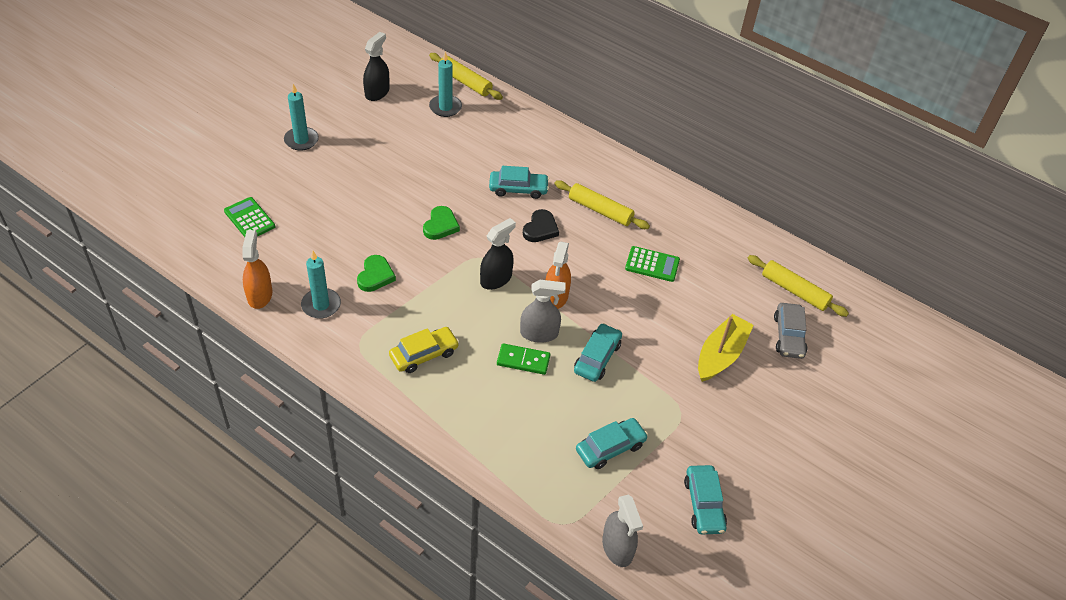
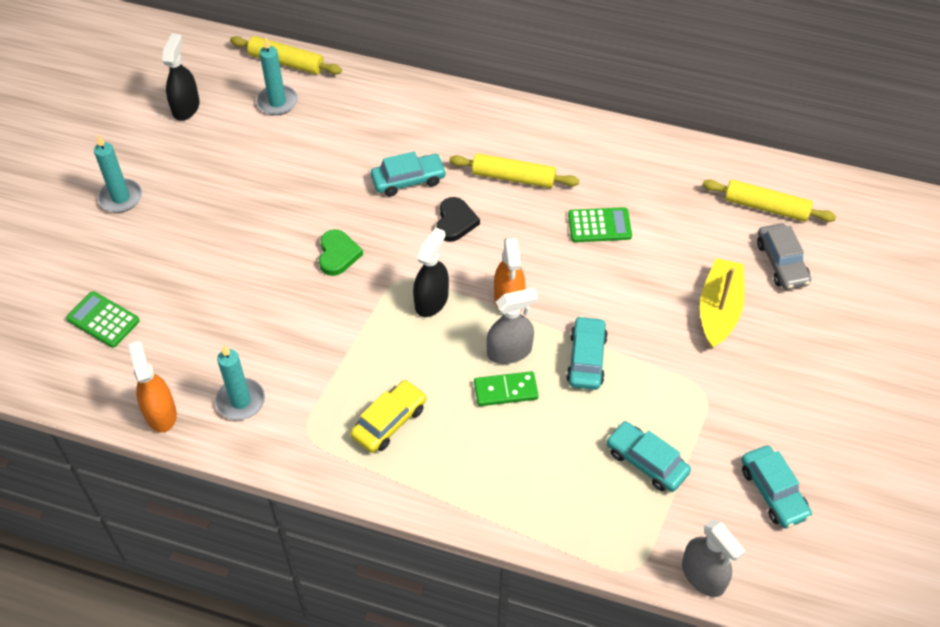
camera: 15 degrees left, 5 degrees up
green heart [357,255,396,292] -> none
turquoise car [576,418,648,469] -> turquoise car turned 90 degrees counterclockwise [606,421,691,492]

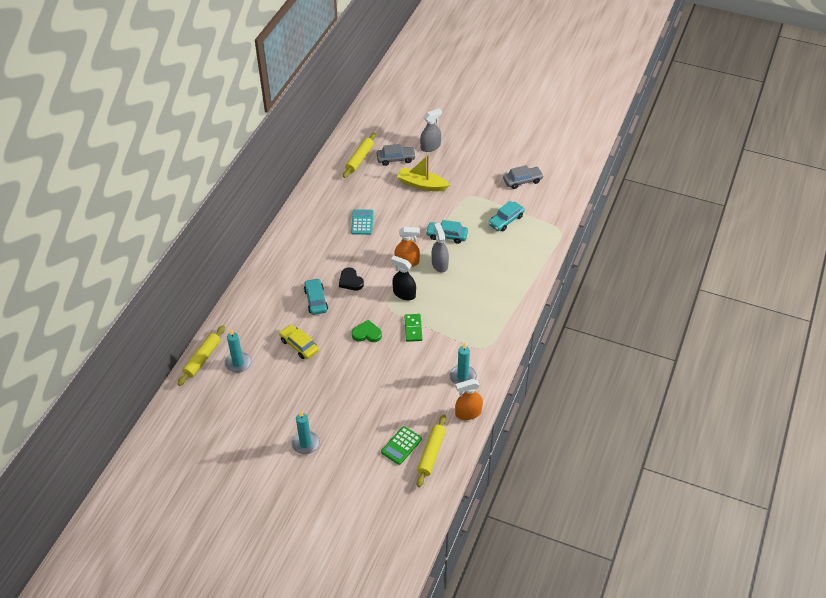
camera: 85 degrees left, 5 degrees down
black spray bottle [162,33,200,121] -> none
yellow car [350,380,426,453] -> yellow car moved to [279,324,319,359]
black heart [437,197,480,242] -> black heart turned 135 degrees counterclockwise [339,267,364,291]
yellow rolling pin [449,153,580,188] -> yellow rolling pin moved to [417,414,446,487]
green domino [474,371,538,406] -> green domino moved to [404,314,422,342]
green calculator [568,207,632,242] -> turquoise calculator [351,209,373,235]
grey spray bottle [682,519,746,597] -> grey spray bottle moved to [420,109,442,152]
turquoise car [741,445,812,529] -> grey car [503,165,544,189]

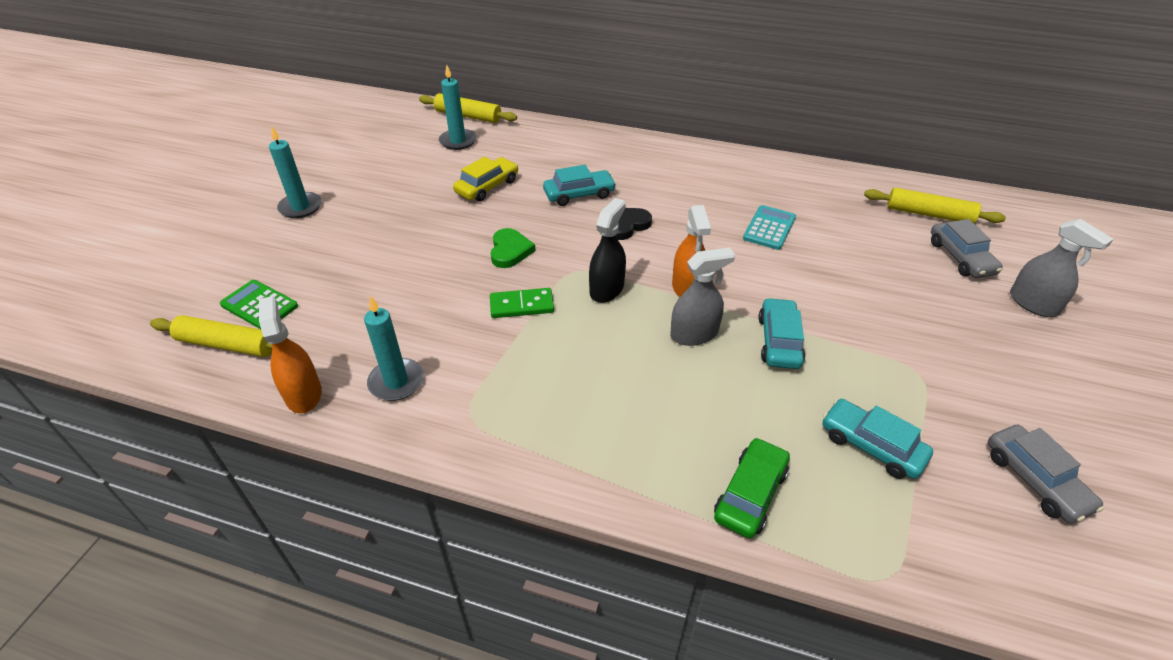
camera: 85 degrees right, 5 degrees down
turquoise calculator [351,209,373,235] -> turquoise calculator turned 60 degrees counterclockwise [743,205,796,250]
yellow boat [397,155,450,191] -> none
none -> green car [714,437,790,538]

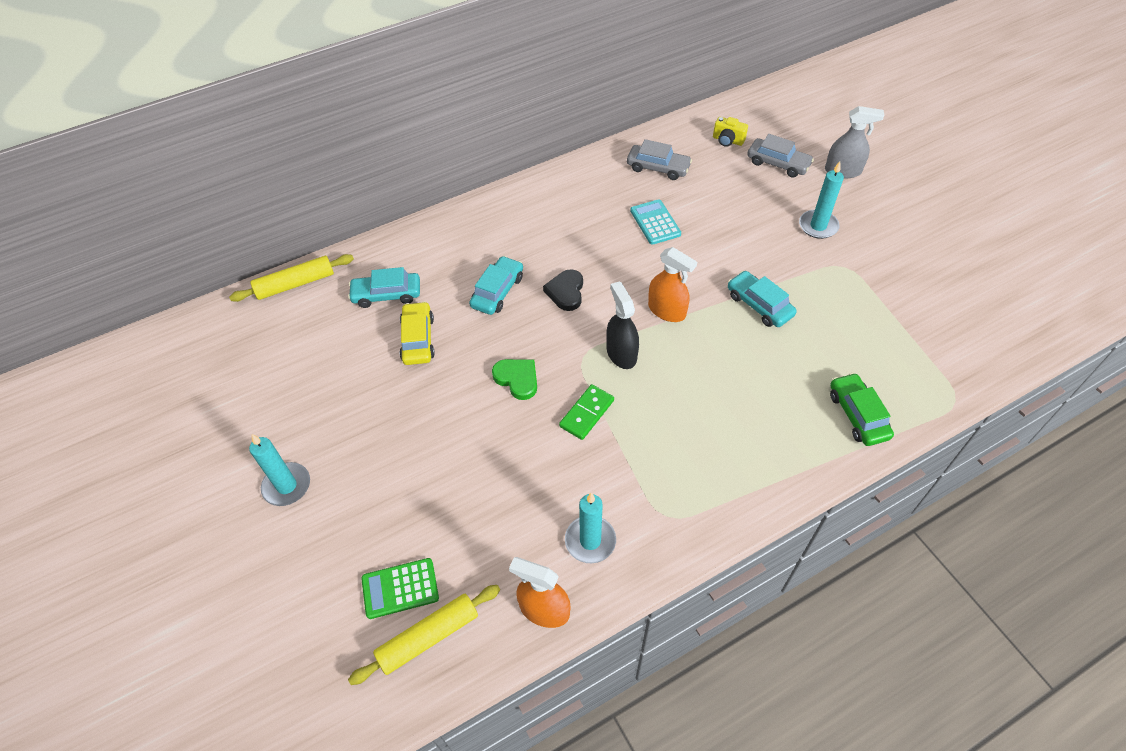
camera: 45 degrees left, 10 degrees up
turquoise candle [439,65,477,150] -> turquoise candle moved to [799,161,844,239]
grey spray bottle [670,248,735,346] -> none
turquoise car [822,399,933,479] -> turquoise car moved to [348,267,420,308]
yellow rolling pin [864,188,1006,224] -> yellow camera [713,117,748,147]
grey car [988,425,1104,523] -> grey car moved to [627,139,692,180]

